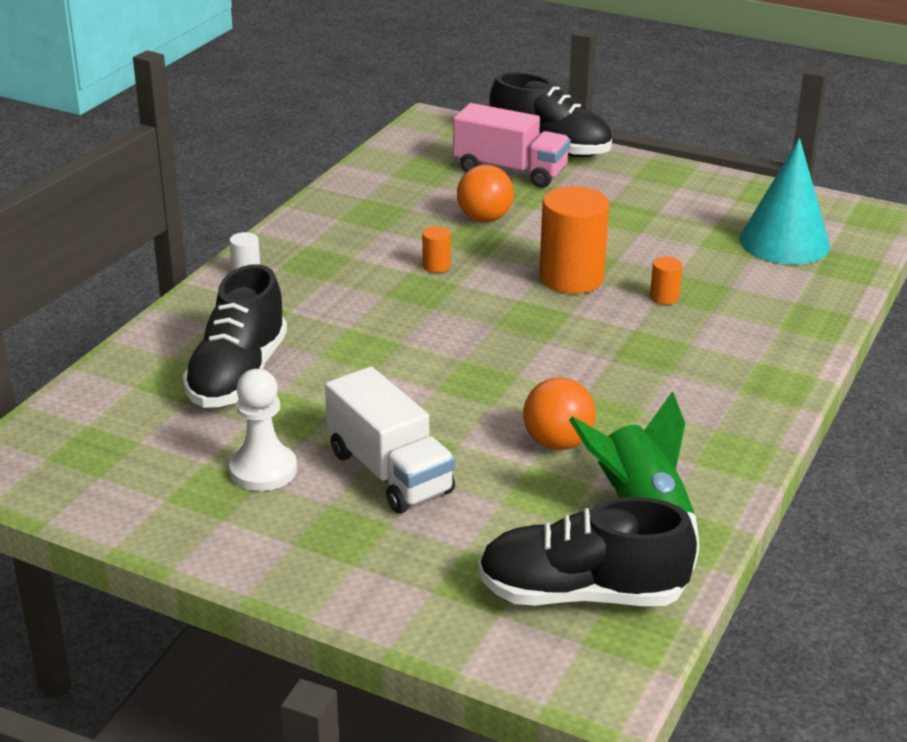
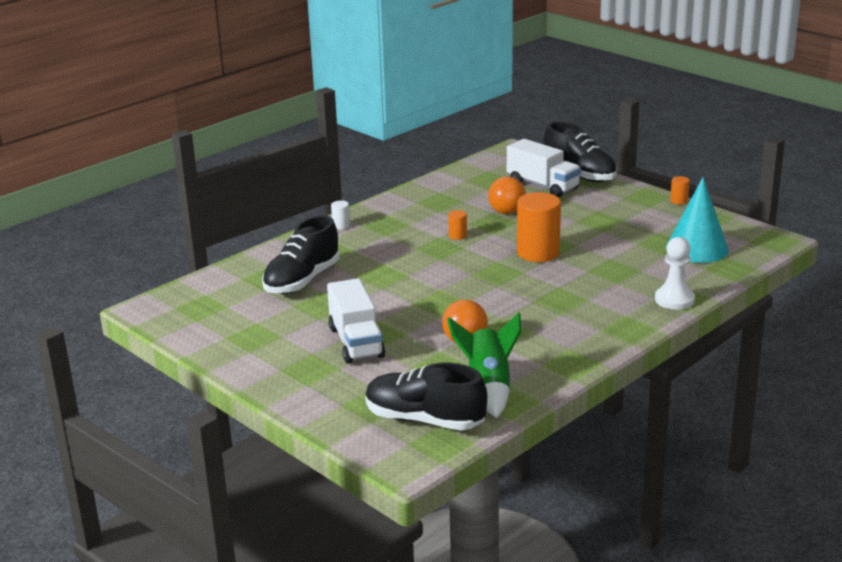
camera: 20 degrees right, 5 degrees down
white pawn [229,369,297,491] -> white pawn moved to [655,237,695,310]
pink truck [453,103,571,188] -> white truck [507,139,581,198]
orange cylinder [650,257,683,305] -> orange cylinder moved to [670,176,690,205]

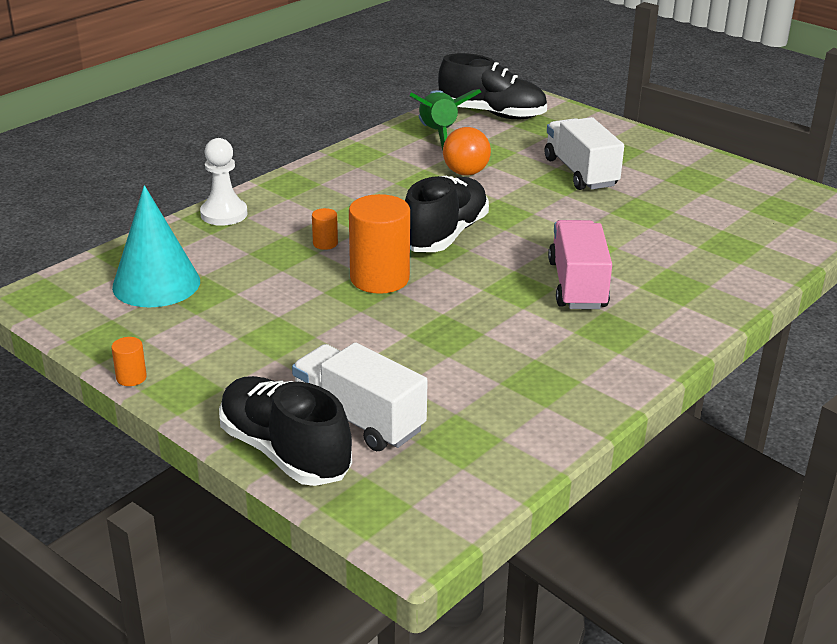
camera: 175 degrees right, 5 degrees up
black shoe [262,215,340,294] -> black shoe moved to [405,176,489,252]
white cylinder [331,200,350,230] -> none
orange cylinder [448,210,467,240] -> orange cylinder moved to [312,208,338,250]
orange ball [488,176,526,214] -> none
none -> pink truck [548,220,612,309]

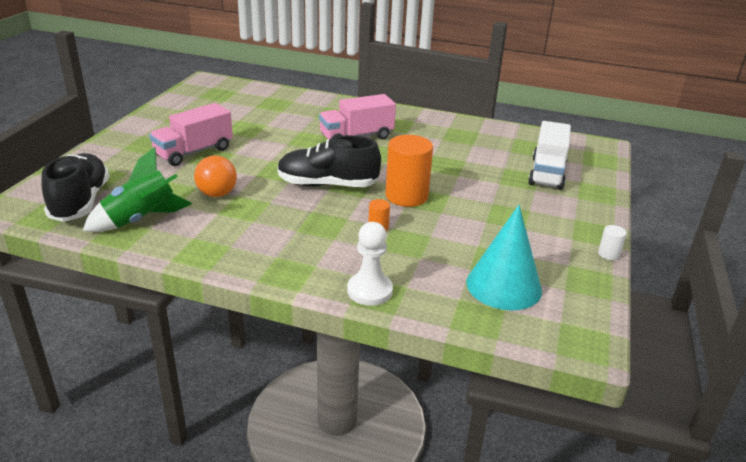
camera: 115 degrees left, 0 degrees up
orange cylinder [111,337,147,386] -> white cylinder [598,225,627,260]
black shoe [219,376,352,486] -> none
white truck [545,117,624,190] -> pink truck [149,103,233,166]

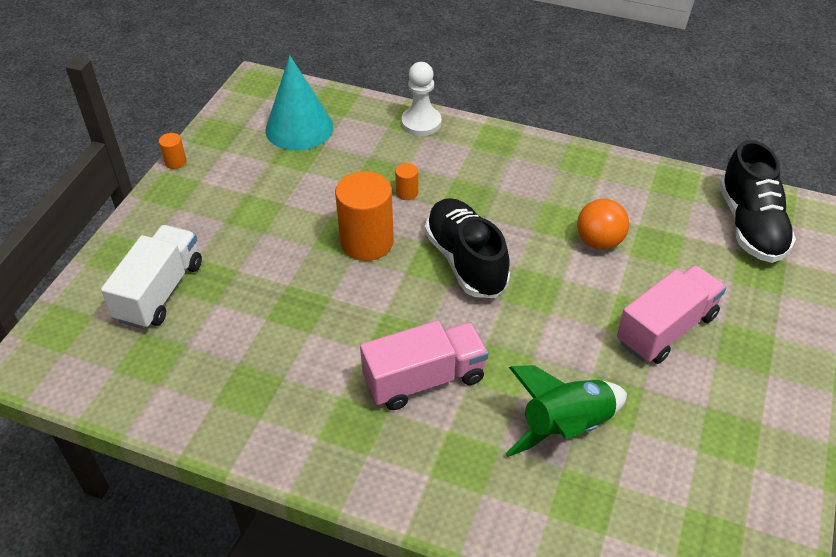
camera: 175 degrees left, 15 degrees up
green rocket [83,147,192,232] -> green rocket moved to [505,365,627,457]
black shoe [277,136,381,187] -> black shoe turned 120 degrees counterclockwise [425,198,510,298]
white cylinder [598,225,627,260] -> orange cylinder [159,133,186,169]

